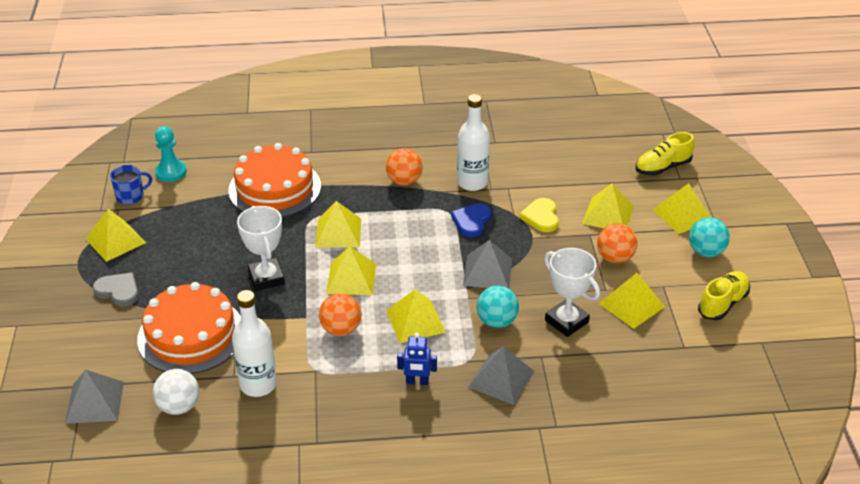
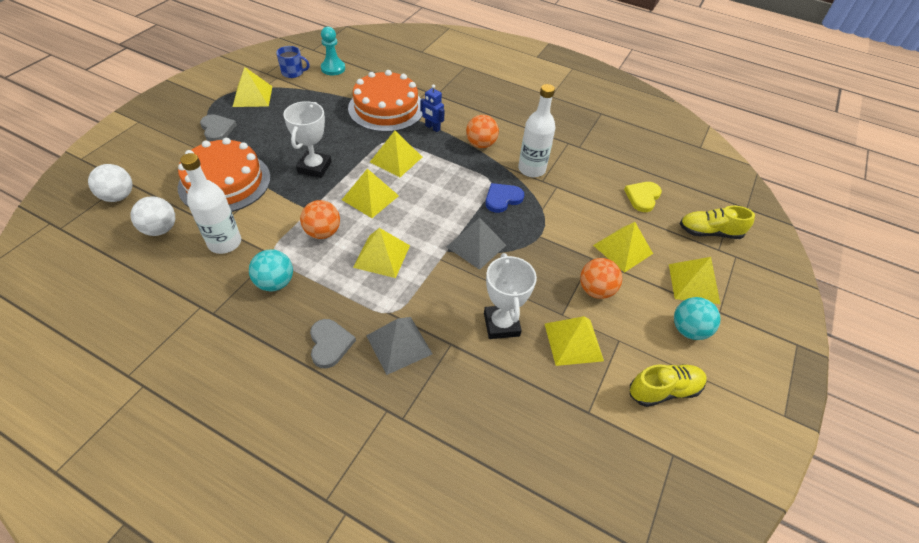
camera: 30 degrees right, 10 degrees up
grey pyramid [65,370,124,424] -> white ball [88,164,132,202]
blue robot [397,333,437,385] -> blue robot moved to [420,84,445,132]
turquoise ball [477,286,519,328] -> turquoise ball moved to [249,249,293,291]
yellow heart [519,198,559,232] -> yellow heart moved to [624,182,662,212]
none -> grey heart [310,319,356,368]

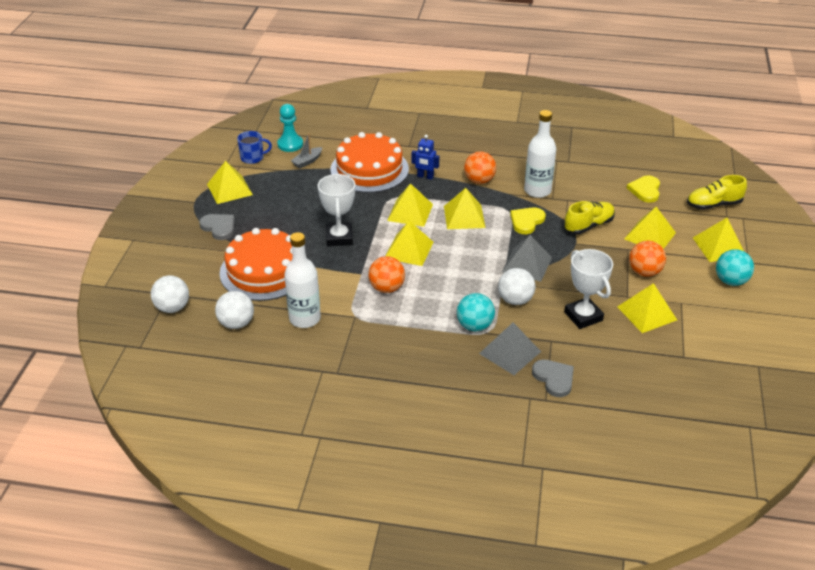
camera: 15 degrees left, 10 degrees down
turquoise ball [249,249,293,291] -> turquoise ball moved to [457,293,495,331]
grey heart [310,319,356,368] -> grey heart moved to [532,360,574,397]
yellow pyramid [353,228,410,278] -> yellow pyramid moved to [444,188,486,229]
blue heart [486,183,524,213] -> yellow heart [510,207,546,234]
yellow shoe [630,364,707,407] -> yellow shoe moved to [564,201,615,234]
none -> grey boat [291,133,322,168]
none -> white ball [498,268,536,305]

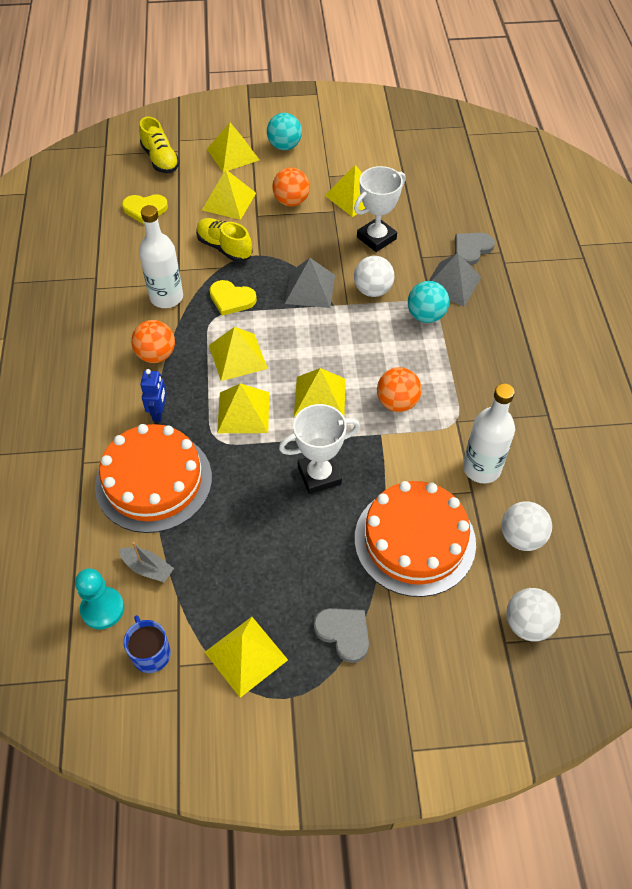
camera: 105 degrees left, 15 degrees up
grey heart [199,214,235,240] -> grey heart turned 105 degrees clockwise [313,608,369,663]

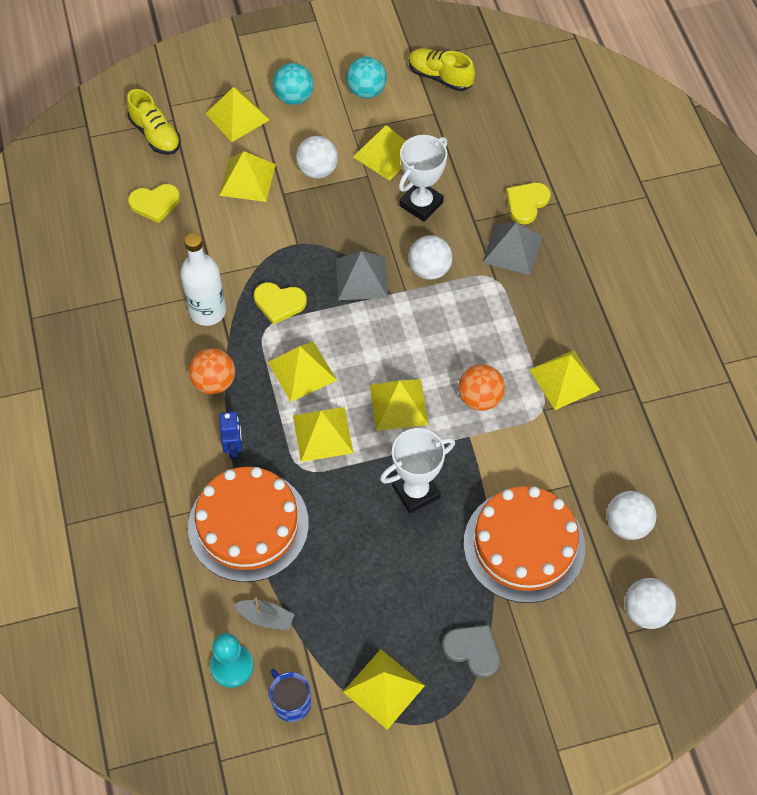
camera: 10 degrees left, 5 degrees up
yellow shoe [196,218,253,262] -> yellow shoe moved to [409,48,475,91]
orange ball [272,167,310,207] -> white ball [296,136,338,179]
turquoise ball [408,281,449,323] -> turquoise ball moved to [346,57,387,98]
grey heart [455,233,495,265] -> yellow heart [506,183,551,224]
white bottle [463,383,515,484] -> none
none -> yellow pyramid [529,350,600,410]

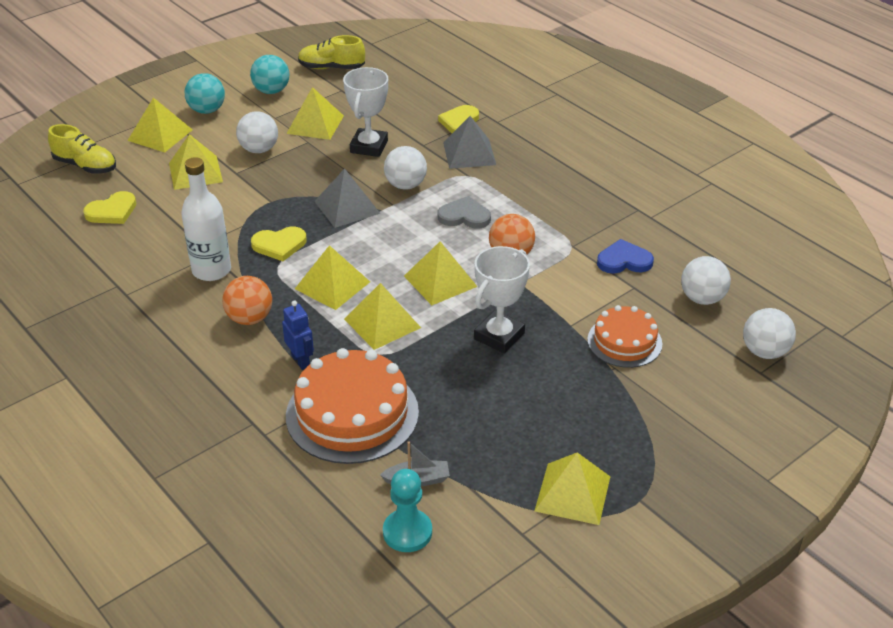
camera: 25 degrees left, 20 degrees down
blue mug [269,669,311,722] -> none
grey heart [442,625,500,678] -> grey heart moved to [438,196,491,229]
orange cake [464,486,585,603] -> orange cake [587,305,662,368], size x0.60
yellow pyramid [529,350,600,410] -> none
none -> blue heart [597,239,654,274]

